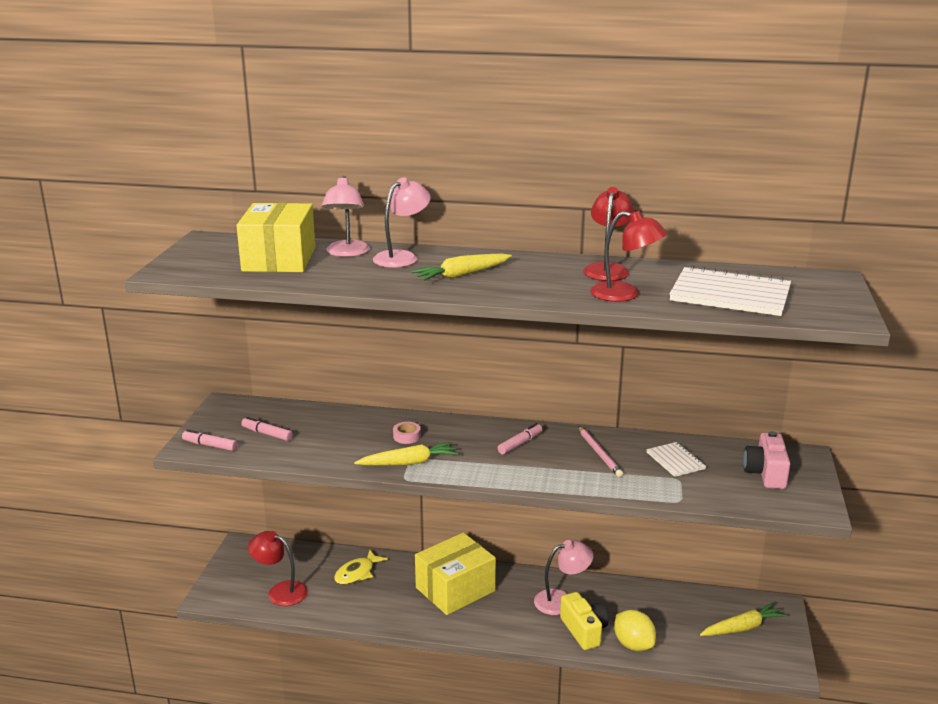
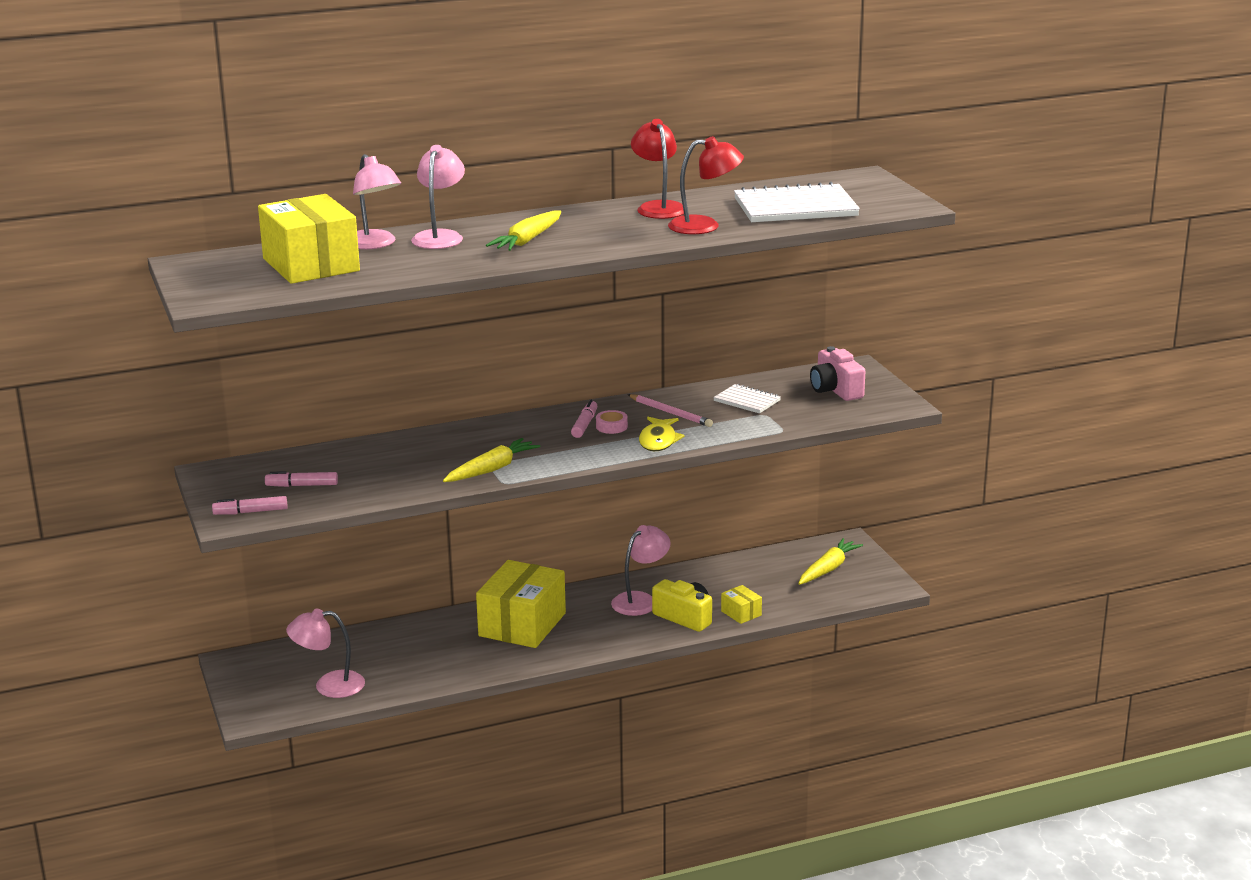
camera: 30 degrees left, 0 degrees up
red lamp [248,531,308,606] -> pink lamp [286,609,365,698]
yellow fish [334,549,388,585] -> yellow fish moved to [639,417,685,451]
pink tape [393,422,421,444] -> pink tape moved to [596,410,628,434]
yellow lemon [614,610,656,651] -> yellow box [721,585,762,624]

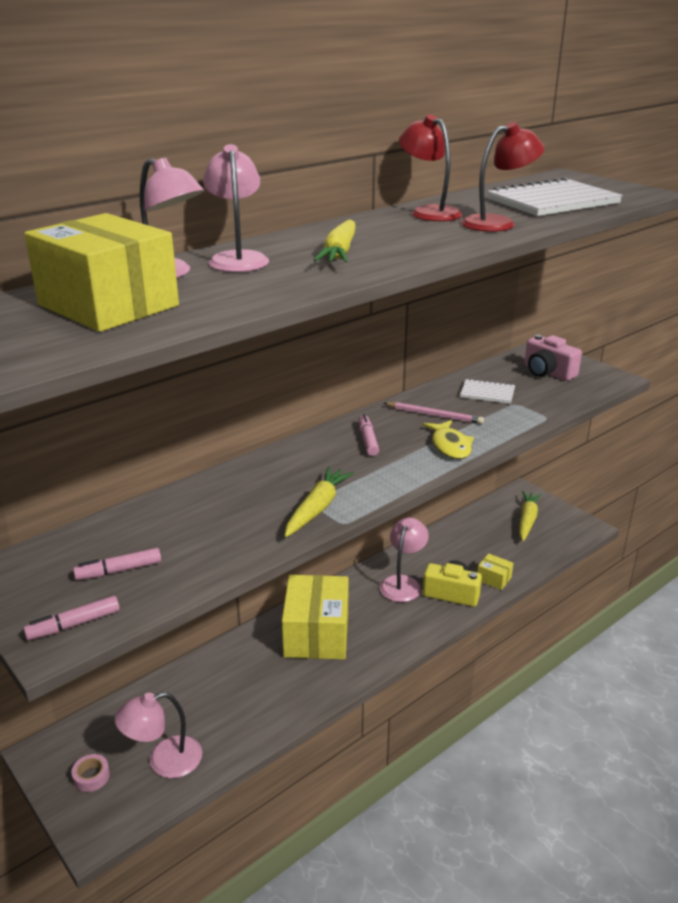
camera: 20 degrees left, 5 degrees up
pink tape [596,410,628,434] -> pink tape moved to [71,754,110,792]

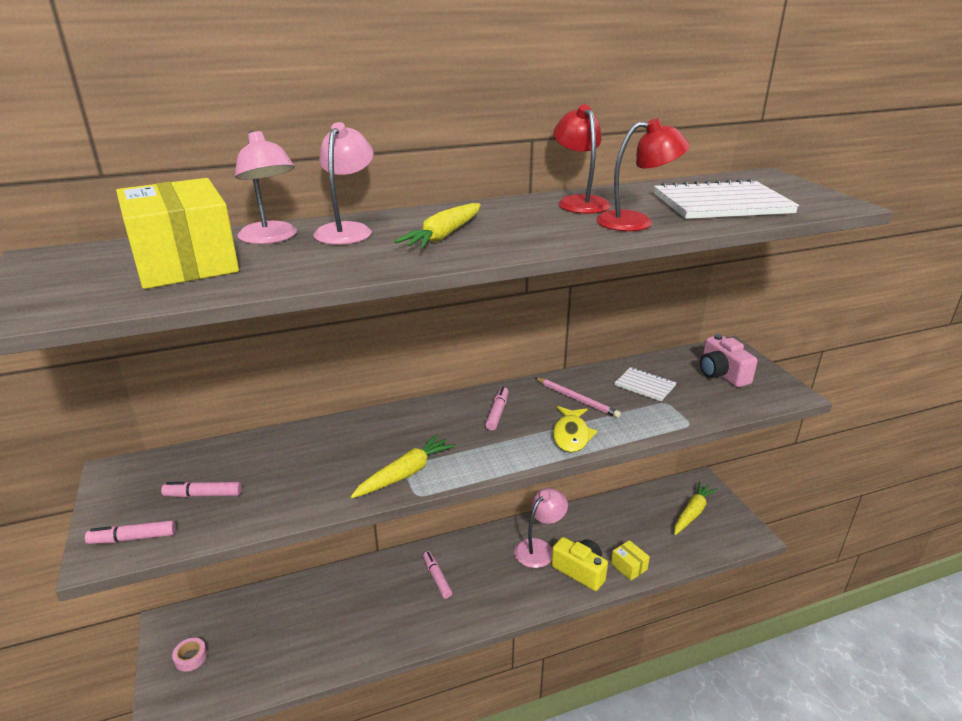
camera: 20 degrees right, 0 degrees up
pink lamp [115,692,202,778] -> none
yellow box [282,575,349,659] -> pink marker [423,551,452,599]

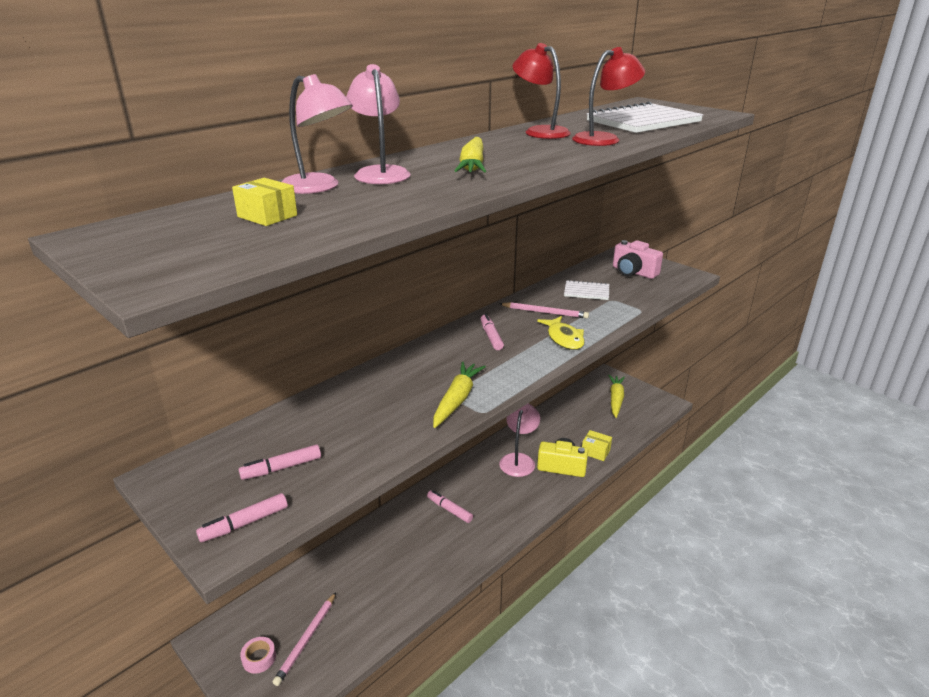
camera: 25 degrees left, 0 degrees up
yellow box [116,178,239,289] -> yellow box [232,178,297,226], size x0.43
none -> pink pencil [273,592,336,686]

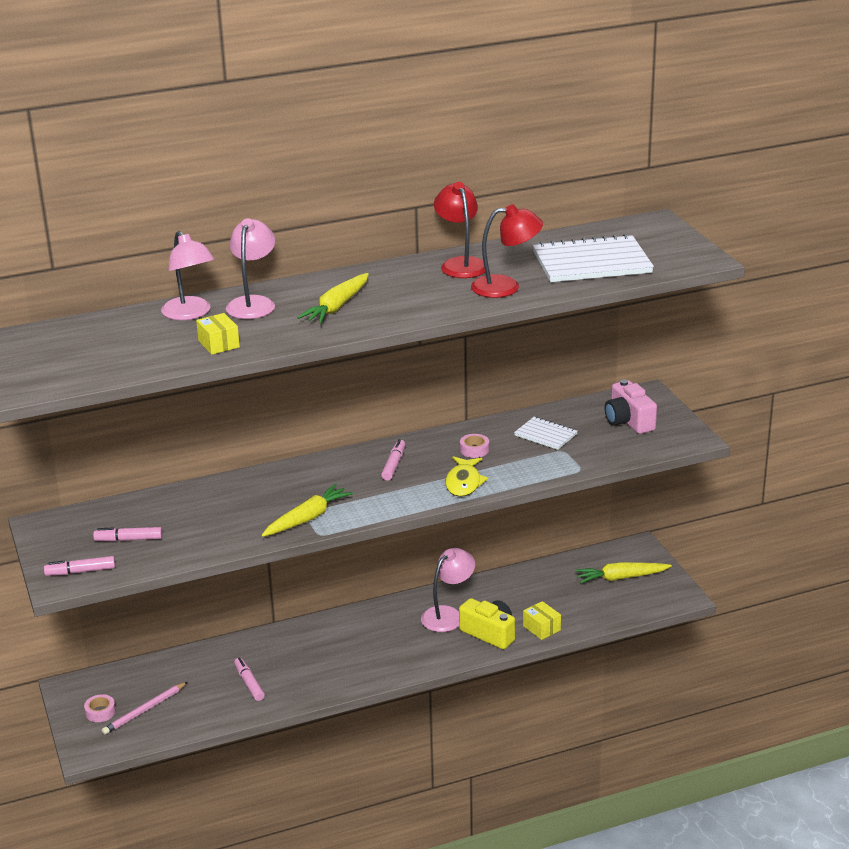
camera: 25 degrees right, 0 degrees up
yellow box [232,178,297,226] -> yellow box moved to [196,313,240,355]
pink marker [427,490,473,523] -> pink marker moved to [234,657,265,701]
pink pencil [500,302,589,319] -> pink tape [460,434,489,458]
yellow carrot [608,375,625,418] -> yellow carrot turned 135 degrees counterclockwise [575,562,672,583]

